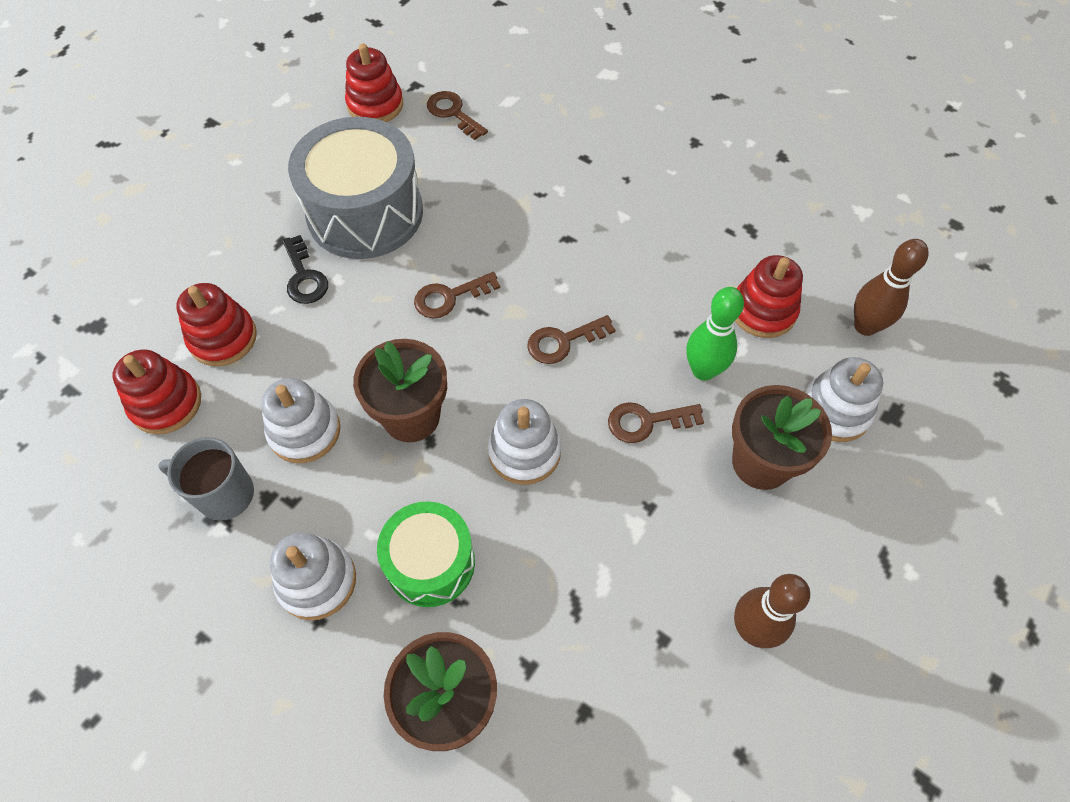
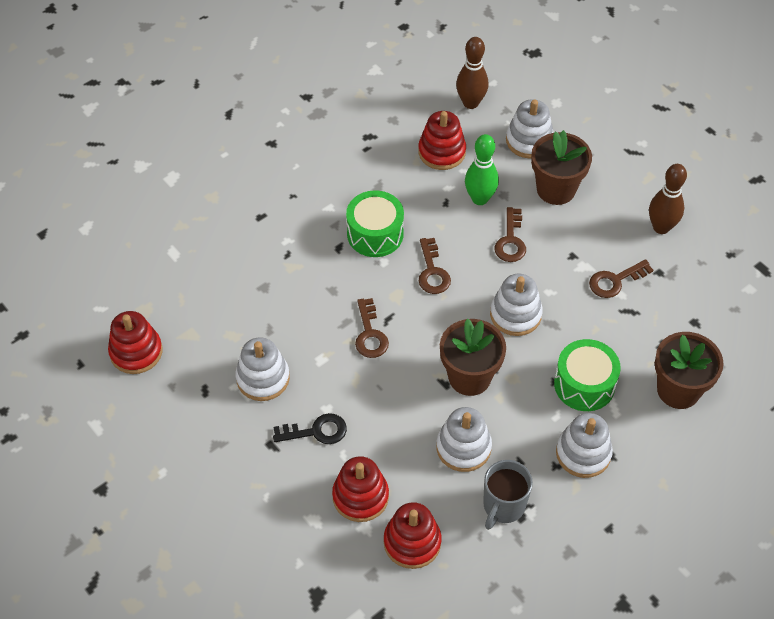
camera: 75 degrees left, 5 degrees down
grey drum [288,117,423,259] -> white stacking toy [236,337,290,401]
brown key [427,91,488,140] -> brown key moved to [589,259,653,298]
none -> green drum [346,190,404,257]

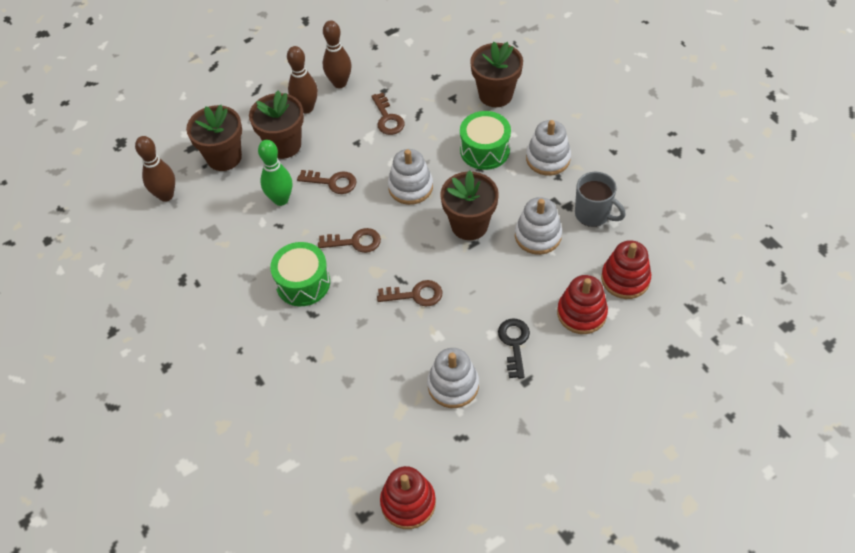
camera: 80 degrees left, 0 degrees up
red stacking toy [418,111,466,170] -> none
white stacking toy [506,99,554,158] -> brown flower pot [186,105,242,171]
none -> brown bowling pin [287,46,318,114]

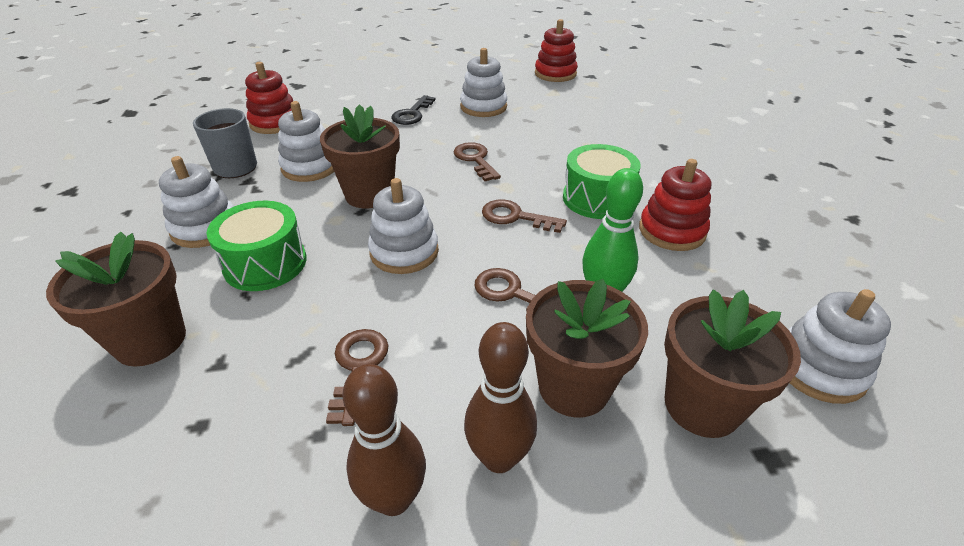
camera: 160 degrees left, 15 degrees down
brown bowling pin [135,136,175,202] -> white stacking toy [788,289,891,404]
brown key [377,280,442,307] -> brown key turned 45 degrees clockwise [453,142,501,181]
red stacking toy [557,275,608,334] -> red stacking toy moved to [639,159,711,251]

